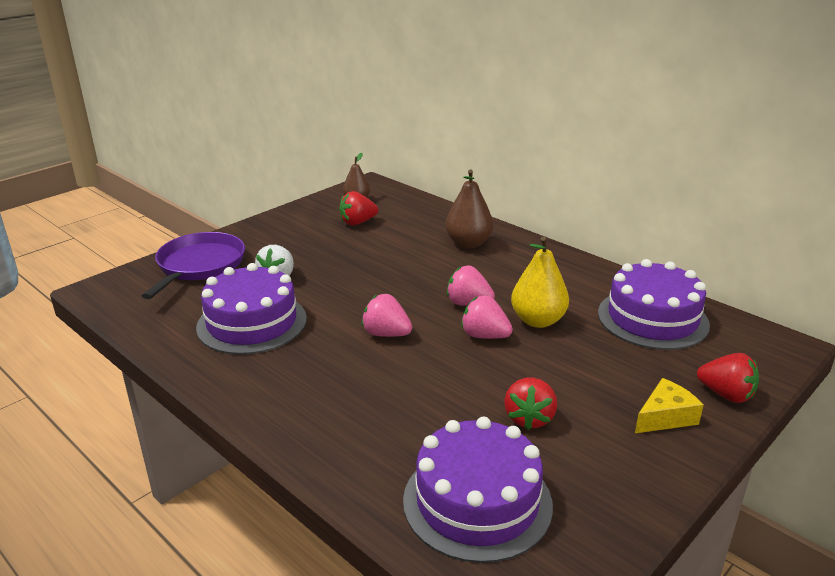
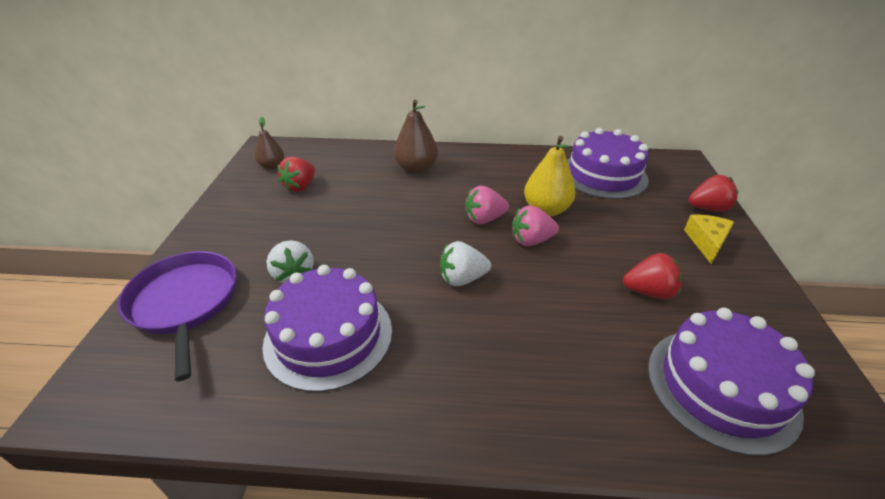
camera: 40 degrees left, 10 degrees up
pink strawberry [362,294,412,337] -> white strawberry [440,241,491,286]
red strawberry [504,377,557,430] -> red strawberry turned 60 degrees counterclockwise [623,253,682,299]

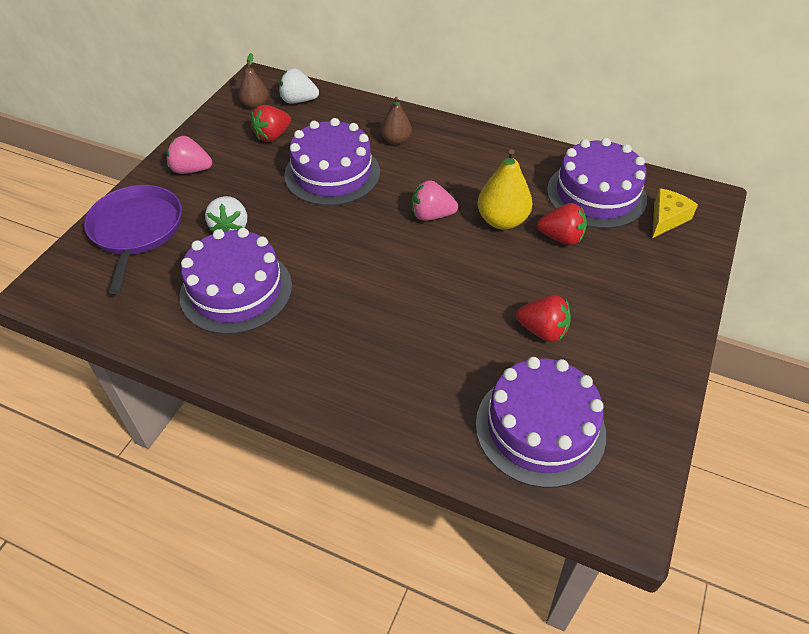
camera: 20 degrees right, 10 degrees up
brown pear [394,99,438,174] -> brown pear [381,97,412,145], size x0.64
white strawberry [440,241,491,286] -> white strawberry moved to [279,68,319,104]
pink strawberry [512,205,559,246] -> pink strawberry moved to [167,136,212,174]
yellow cheese [684,215,734,264] -> yellow cheese moved to [652,188,698,238]
red strawberry [688,175,738,212] -> red strawberry moved to [537,203,587,245]
none -> purple cake [284,118,380,206]

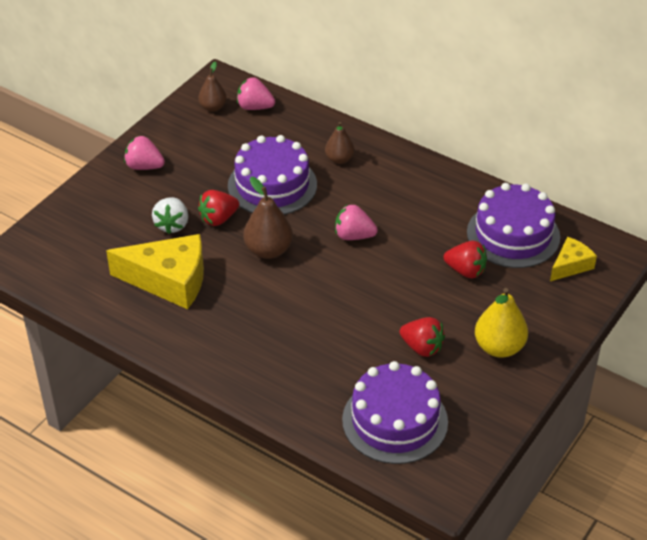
camera: 10 degrees right, 5 degrees down
purple pan [84,185,182,294] -> none
purple cake [180,228,292,334] -> yellow cheese [106,234,204,309]
red strawberry [251,105,291,142] -> red strawberry moved to [198,190,239,226]
white strawberry [279,68,319,104] -> pink strawberry [237,77,275,110]
yellow pear [478,149,532,230] -> yellow pear moved to [475,288,528,358]
none -> brown pear [243,177,293,259]

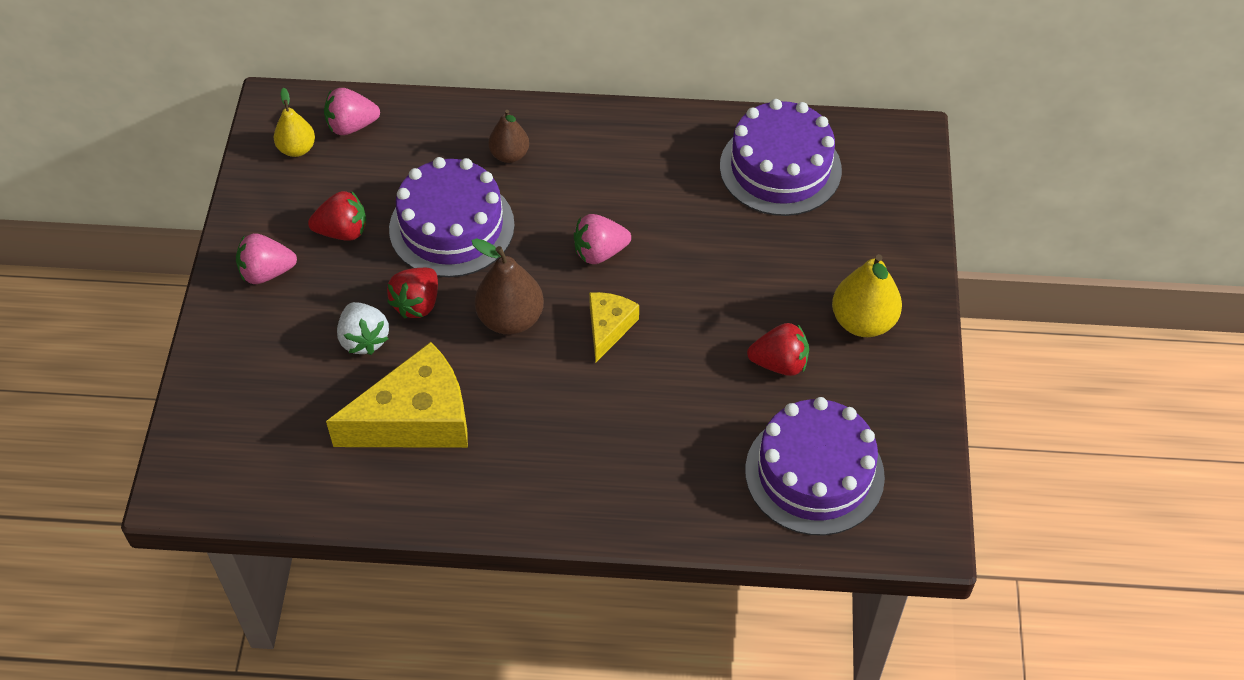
camera: 30 degrees left, 10 degrees up
brown pear [198,61,227,112] -> yellow pear [274,88,315,157]
red strawberry [444,241,487,278] -> red strawberry moved to [308,191,366,241]
yellow cheese [550,237,597,281] -> yellow cheese moved to [589,292,639,362]

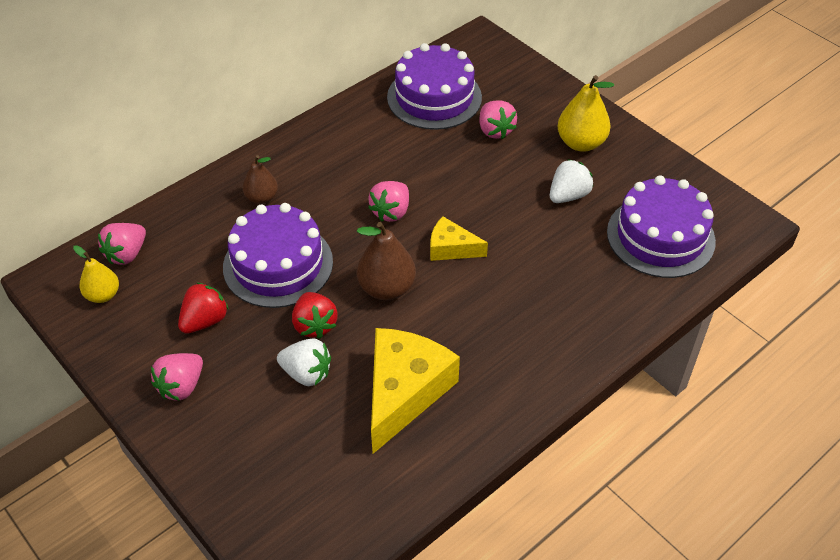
camera: 45 degrees left, 5 degrees down
yellow cheese [589,292,639,362] -> yellow cheese turned 45 degrees counterclockwise [430,216,488,261]
red strawberry [747,323,809,376] -> white strawberry [550,159,593,203]
none -> pink strawberry [479,100,517,139]

